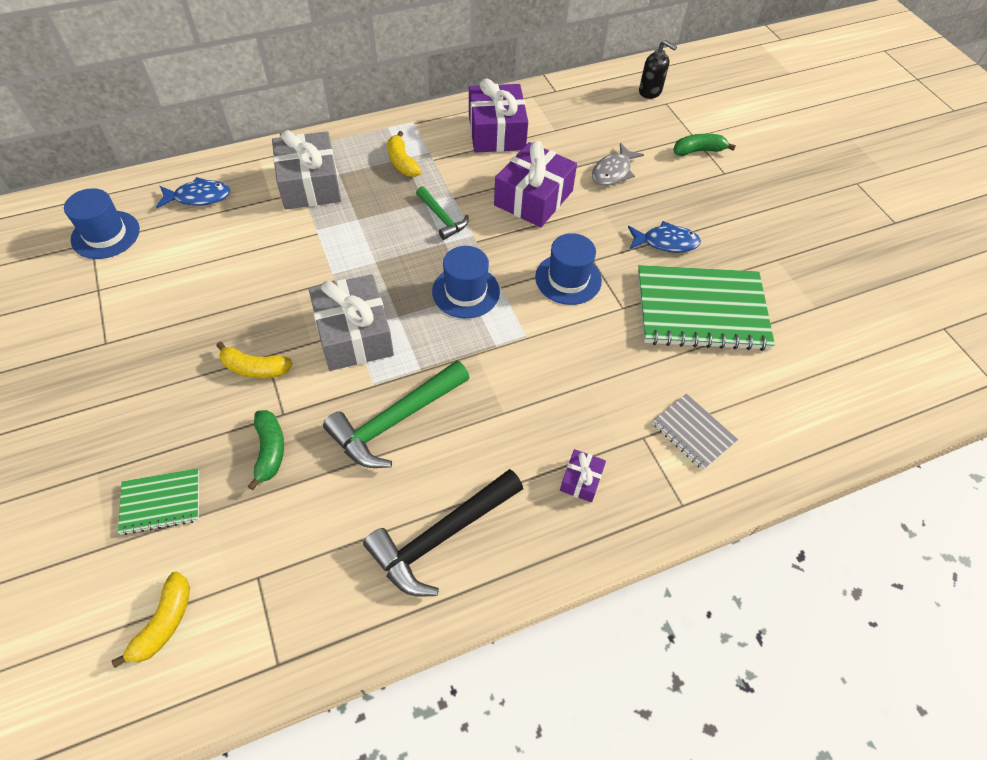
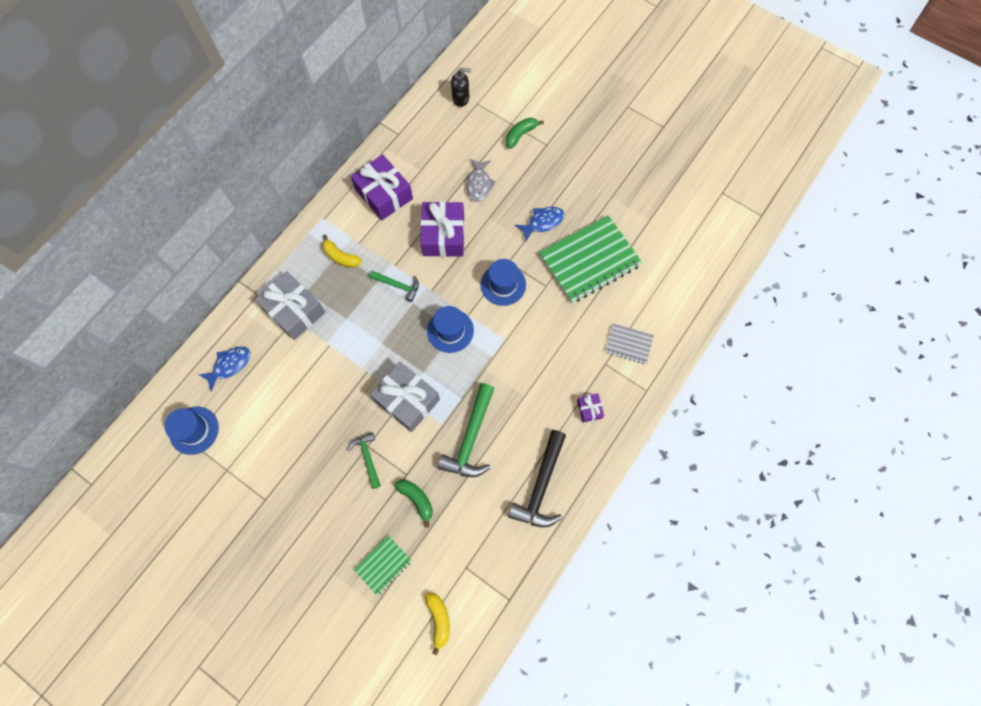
camera: 30 degrees left, 15 degrees up
yellow banana [216,342,293,378] -> green hammer [348,432,381,489]

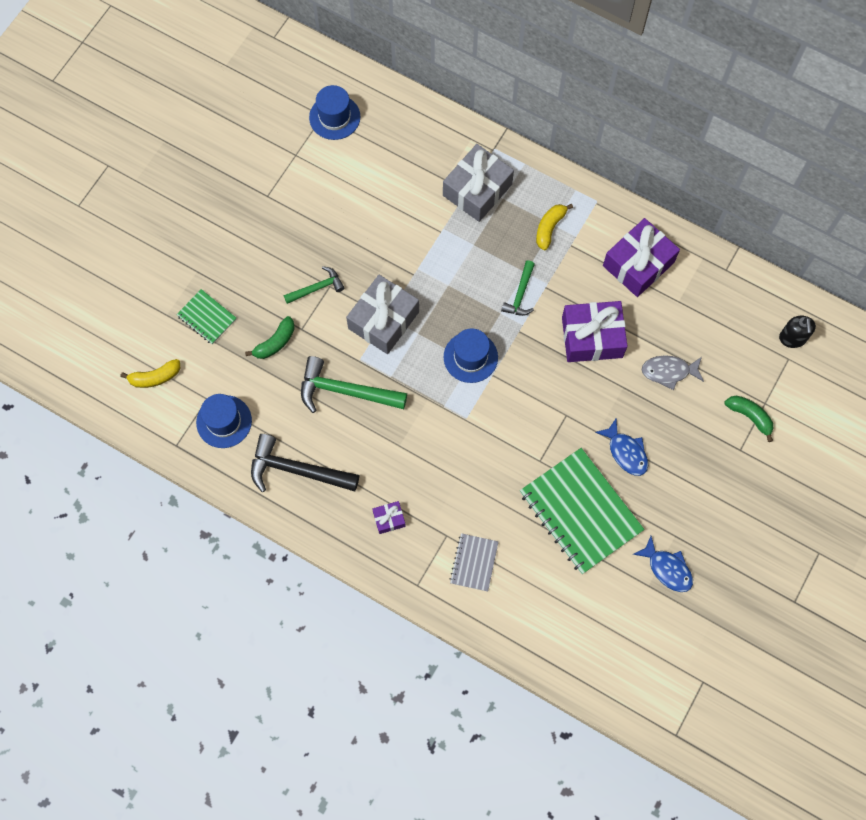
camera: 85 degrees right, 0 degrees up
blue fish [198,346,250,391] -> blue fish moved to [633,536,693,592]
blue hat [480,259,526,306] -> blue hat moved to [196,394,252,448]

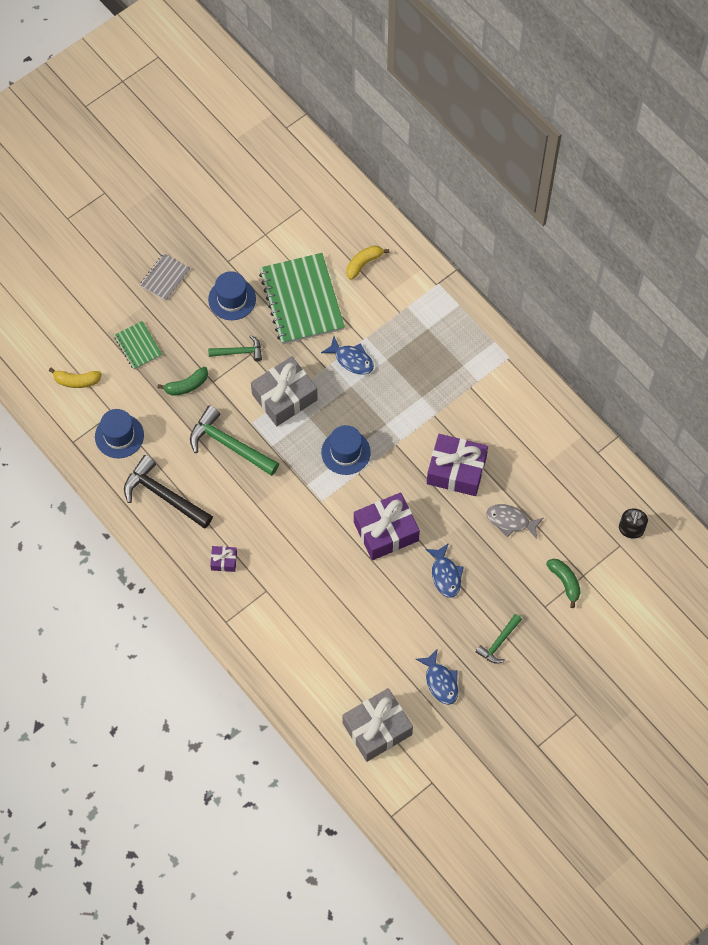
camera: 20 degrees right, 5 degrees down
blue hat [309,85,360,140] -> blue hat moved to [208,271,256,320]
grey gift [443,144,514,222] -> grey gift moved to [342,688,413,762]
grey notebook [450,533,499,592] -> grey notebook moved to [140,253,190,301]
green hammer [501,261,535,316] -> green hammer moved to [476,614,522,664]
green notebook [520,448,644,574] -> green notebook moved to [259,253,345,345]
yellow banana [536,204,573,250] -> yellow banana moved to [347,245,389,280]
purple gift [603,218,680,297] -> purple gift moved to [354,492,420,560]
none -> blue fish [321,337,374,375]

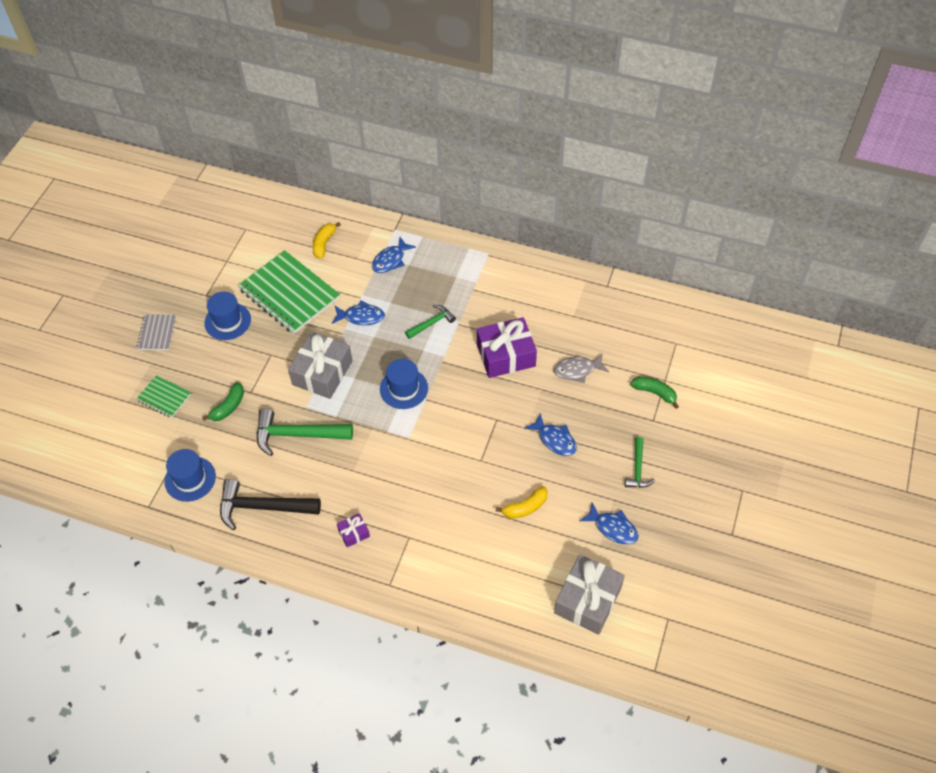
camera: 30 degrees left, 10 degrees down
yellow banana [49,368,102,388] -> yellow banana moved to [496,486,548,519]
green hammer [208,335,262,361] -> green hammer moved to [405,305,456,339]
purple gift [354,492,420,560] -> none
black soap dispenser [619,508,648,539] -> none
none -> blue fish [372,237,416,273]

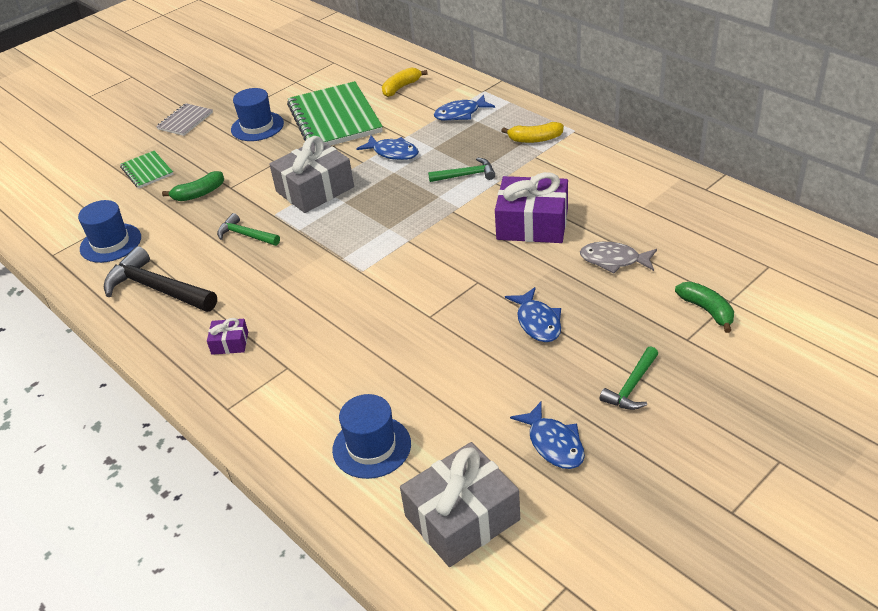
camera: 30 degrees right, 15 degrees down
green hammer [257,408,353,456] -> green hammer [217,213,280,246], size x0.57
blue hat [380,359,428,409] -> blue hat moved to [332,394,411,479]
yellow banana [496,486,548,519] -> yellow banana moved to [501,122,564,143]

